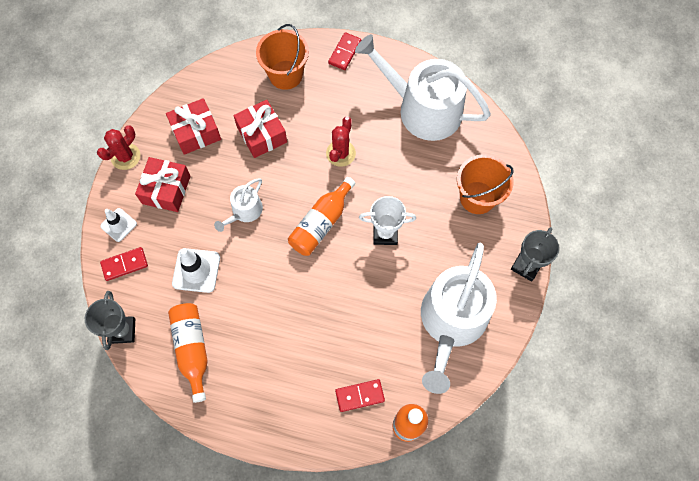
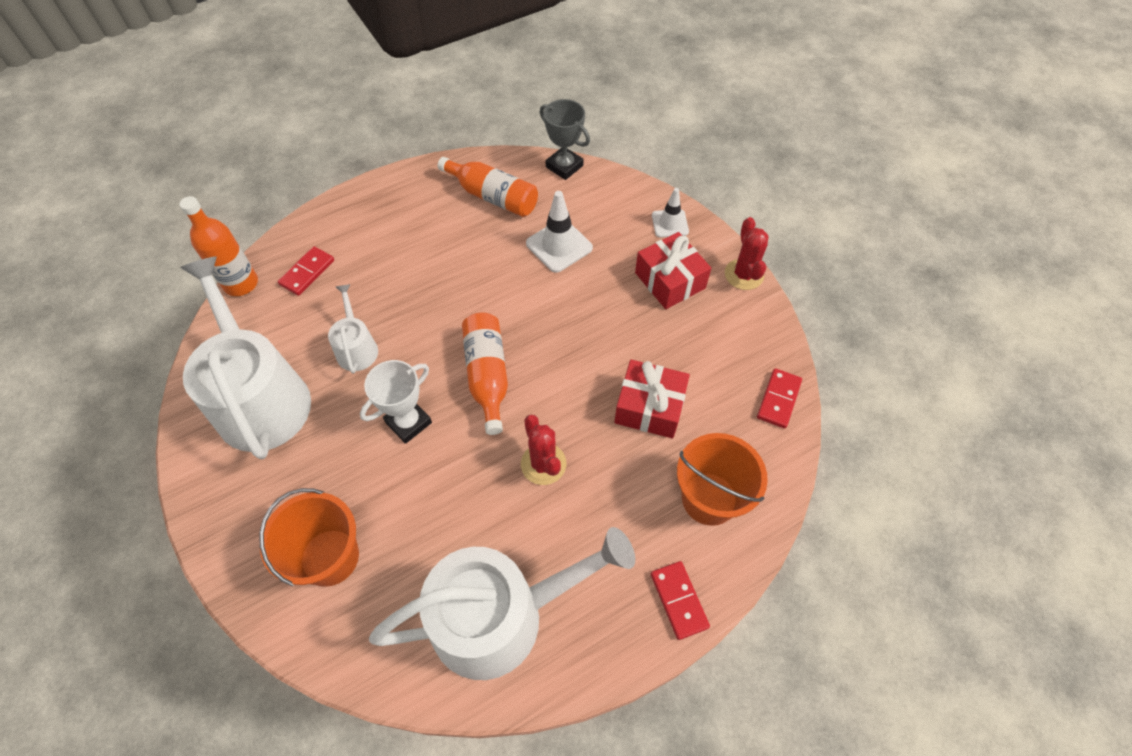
camera: 135 degrees right, 10 degrees down
red domino [100,247,148,281] -> red domino moved to [757,368,802,429]
red gift [166,98,221,155] -> none
white watering can [214,178,263,232] -> white watering can moved to [328,284,378,374]
grey trophy [511,227,559,282] -> none

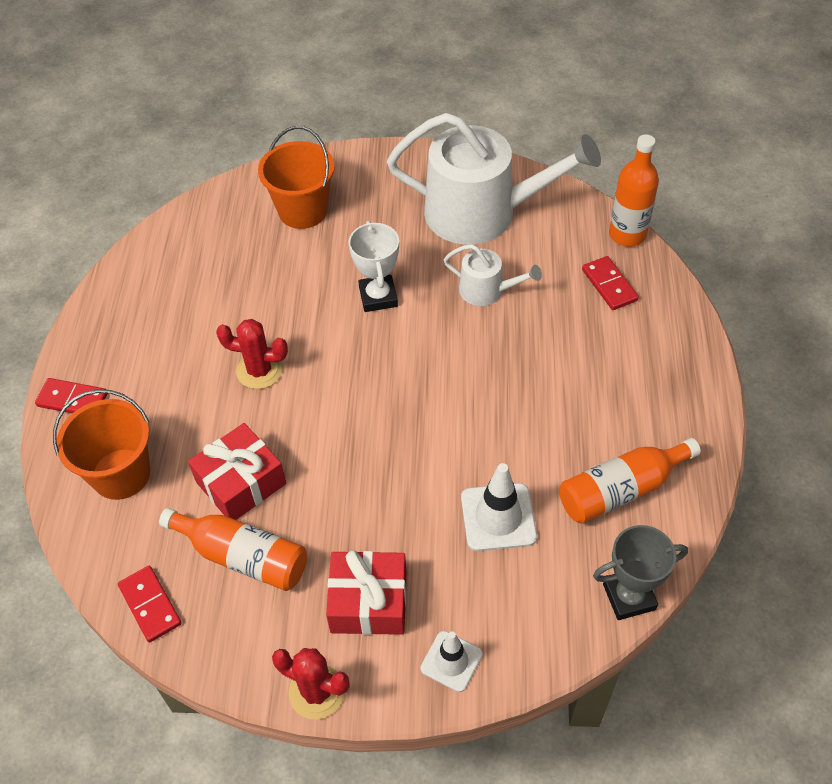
camera: 125 degrees right, 5 degrees down
white watering can [369,527,635,680] -> none
orange bottle [462,312,508,435] -> orange bottle moved to [159,508,307,591]

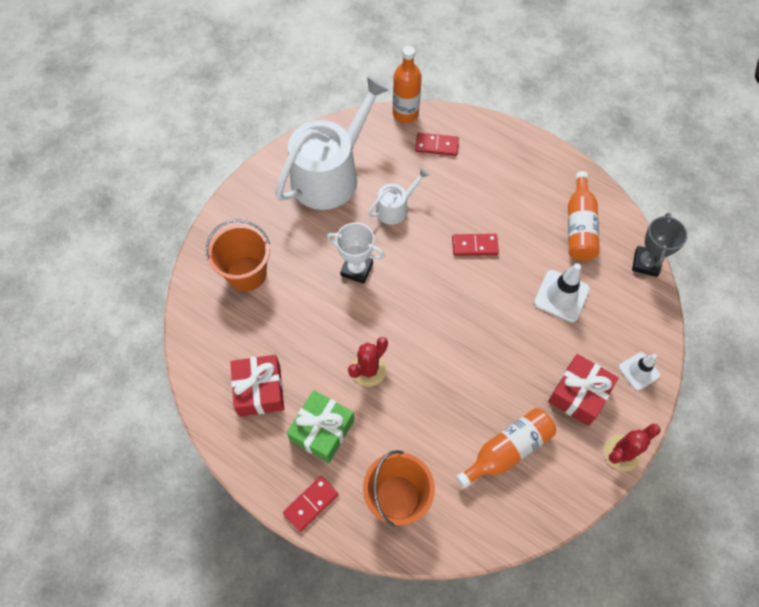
camera: 60 degrees left, 10 degrees up
red domino [118,566,181,642] -> red domino moved to [452,234,499,256]
red gift [188,423,286,520] -> red gift moved to [230,355,284,417]
none -> green gift [287,390,354,463]

